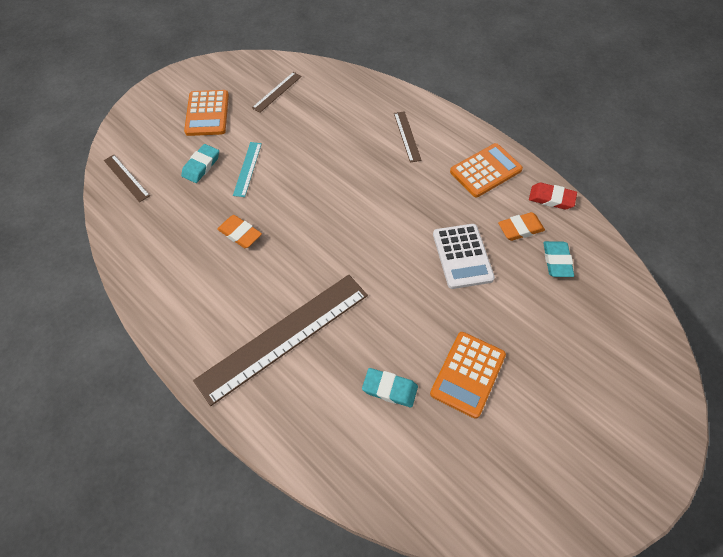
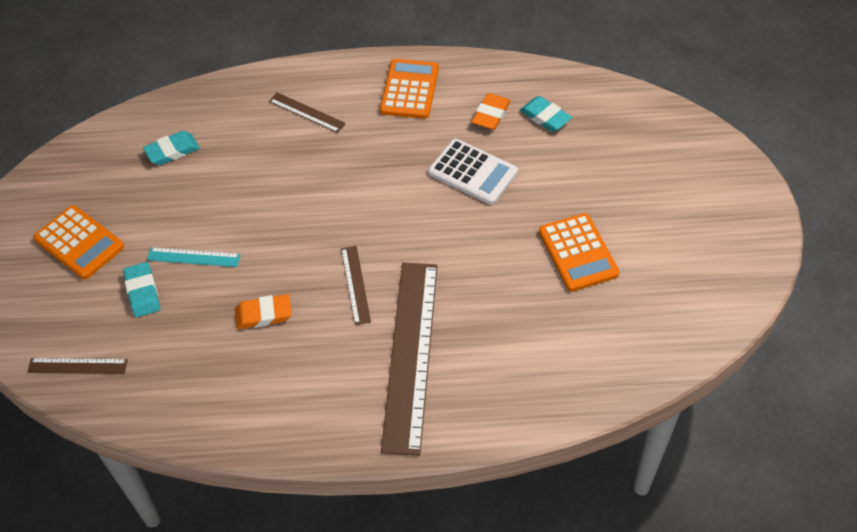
camera: 45 degrees left, 5 degrees down
turquoise ruler [233,142,262,197] -> turquoise ruler turned 45 degrees counterclockwise [147,247,240,267]
brown ruler [252,72,302,113] -> brown ruler moved to [341,246,371,325]
turquoise eraser [362,368,418,408] -> turquoise eraser moved to [143,131,200,165]
red eraser [529,183,577,210] -> none

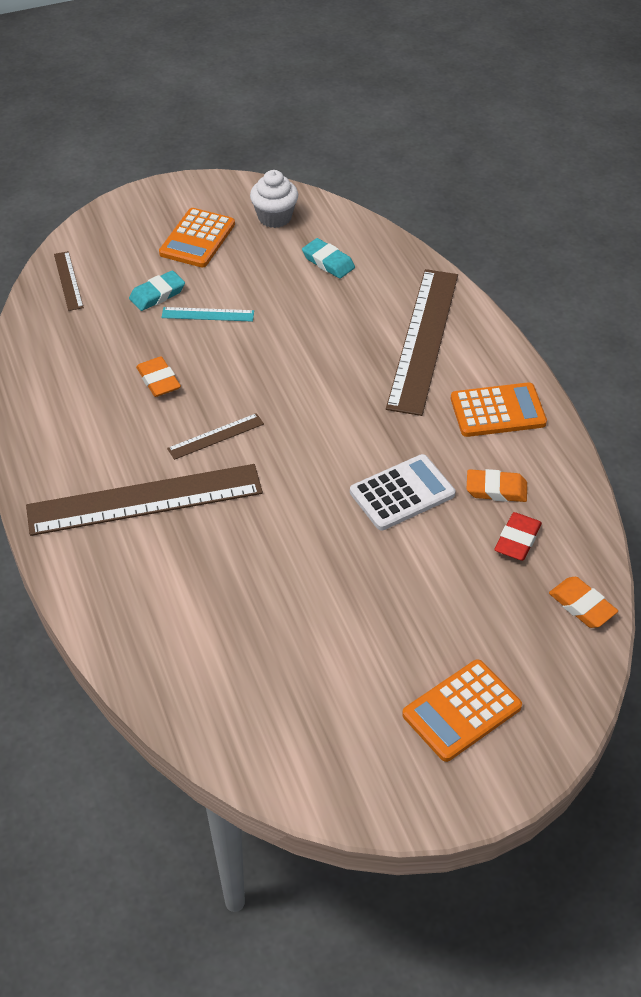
camera: 70 degrees right, 5 degrees down
turquoise ruler [147,247,240,267] -> turquoise ruler turned 75 degrees counterclockwise [161,307,254,322]
brown ruler [269,92,346,133] -> brown ruler [386,269,458,416], size x2.24
white calculator [428,139,518,205] -> white calculator turned 135 degrees counterclockwise [350,454,455,531]
turquoise eraser [520,96,572,132] -> red eraser [494,512,542,561]
orange calculator [539,213,619,292] -> orange calculator moved to [402,659,522,762]
none -> white cupcake [250,170,298,228]
none -> orange eraser [549,577,618,628]

